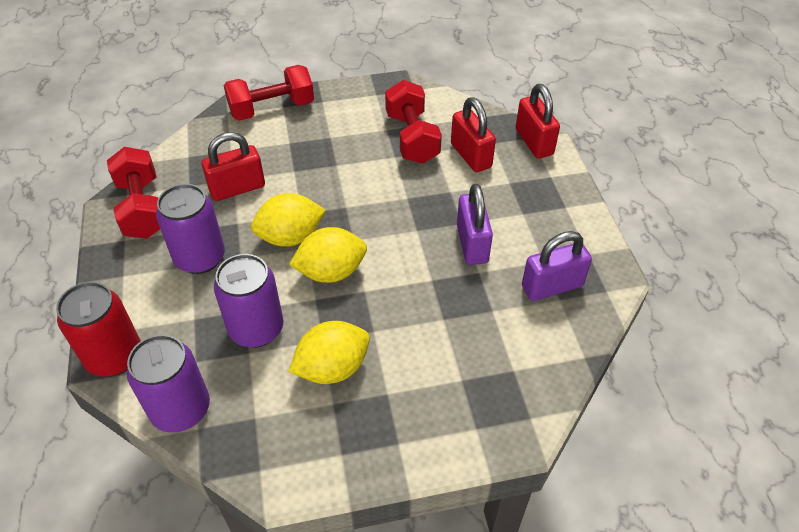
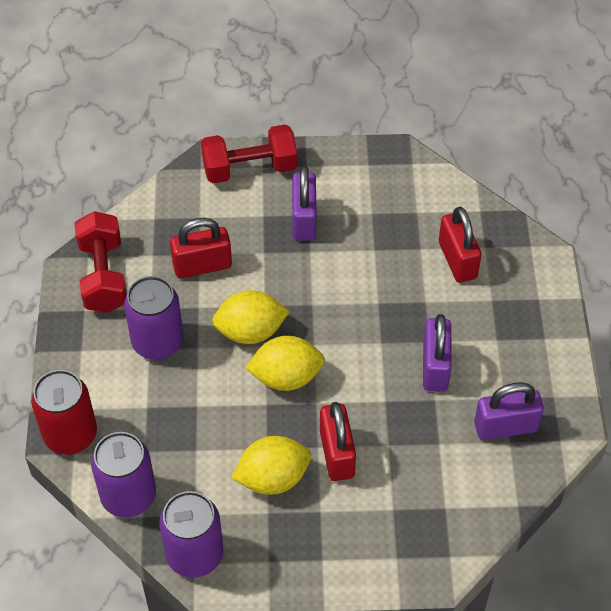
camera: 10 degrees right, 5 degrees up
purple can [214,254,284,348] -> purple can moved to [159,491,223,578]
red dumbbell [385,80,442,164] -> none
red padlock [516,84,560,158] -> red padlock moved to [320,402,356,481]
none -> purple padlock [292,166,316,241]

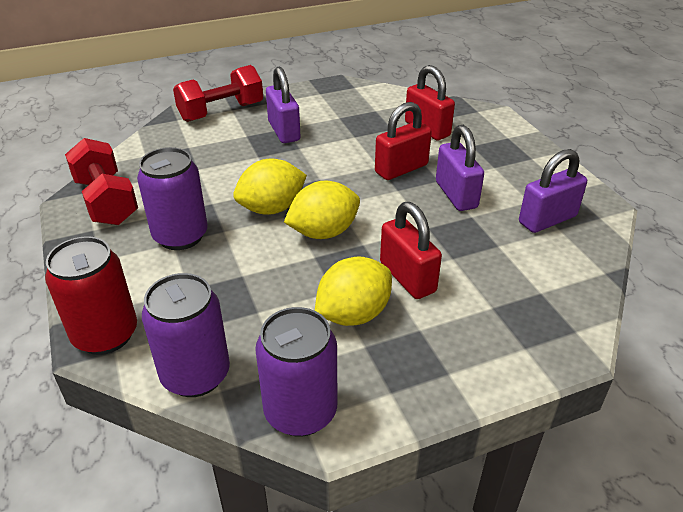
camera: 20 degrees left, 15 degrees down
red padlock [170,218,232,278] -> red padlock moved to [375,102,432,180]

